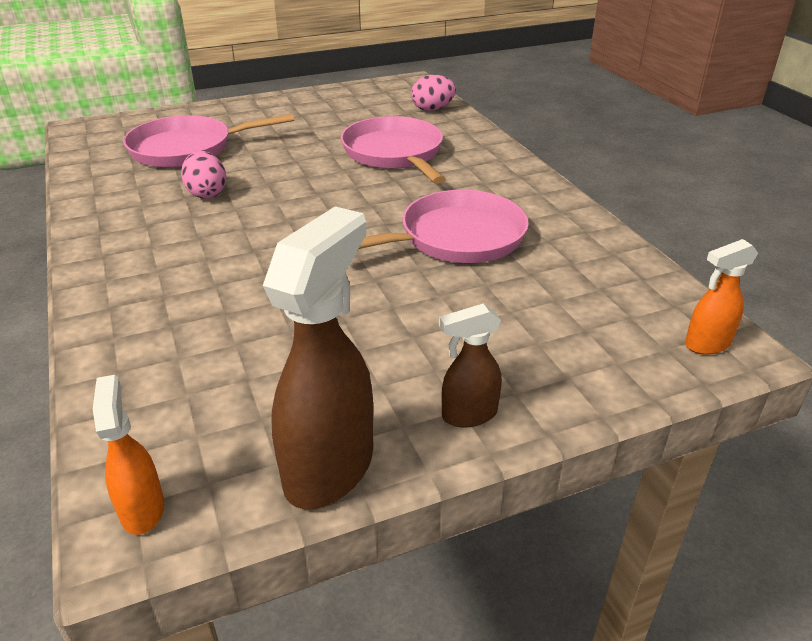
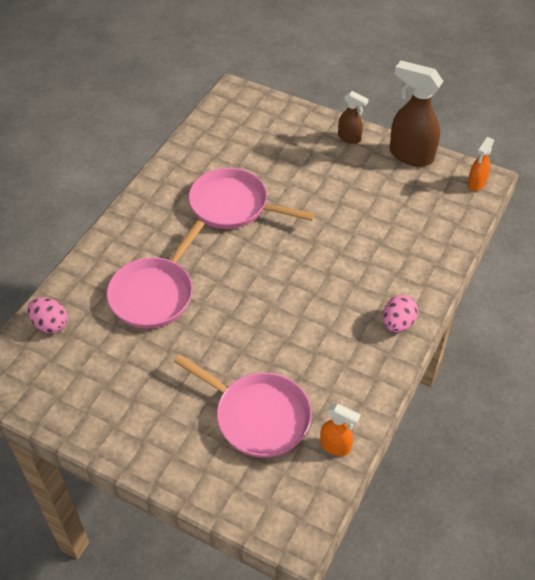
camera: 130 degrees left, 15 degrees up
pink egg [181,151,226,199] -> pink egg moved to [383,295,418,333]
brown spray bottle [263,206,373,509] -> brown spray bottle turned 45 degrees clockwise [390,61,443,167]
orange spray bottle [685,239,758,355] -> orange spray bottle moved to [320,403,360,456]

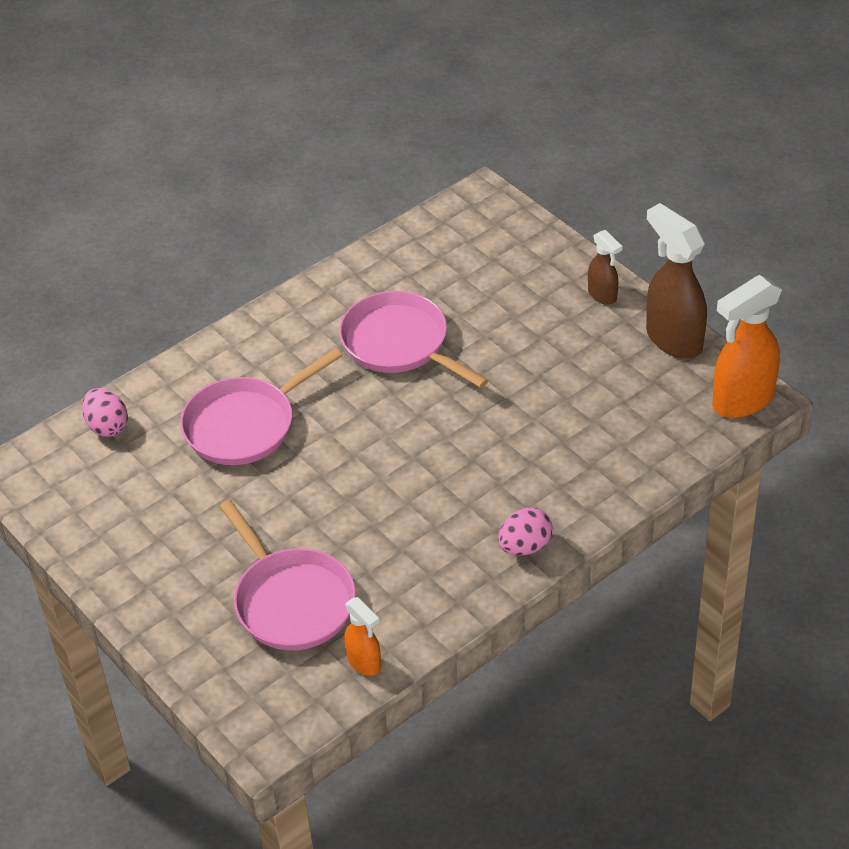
camera: 25 degrees right, 5 degrees down
orange spray bottle [467,137,494,191] -> orange spray bottle [712,275,782,418], size x1.87

